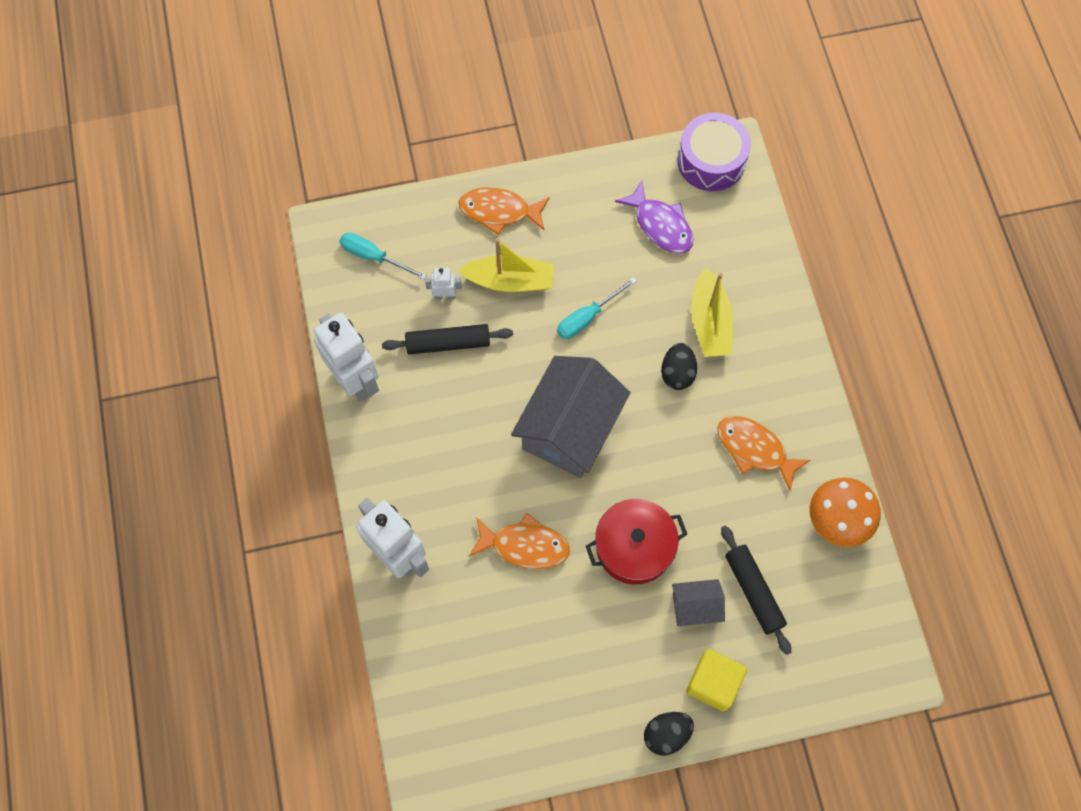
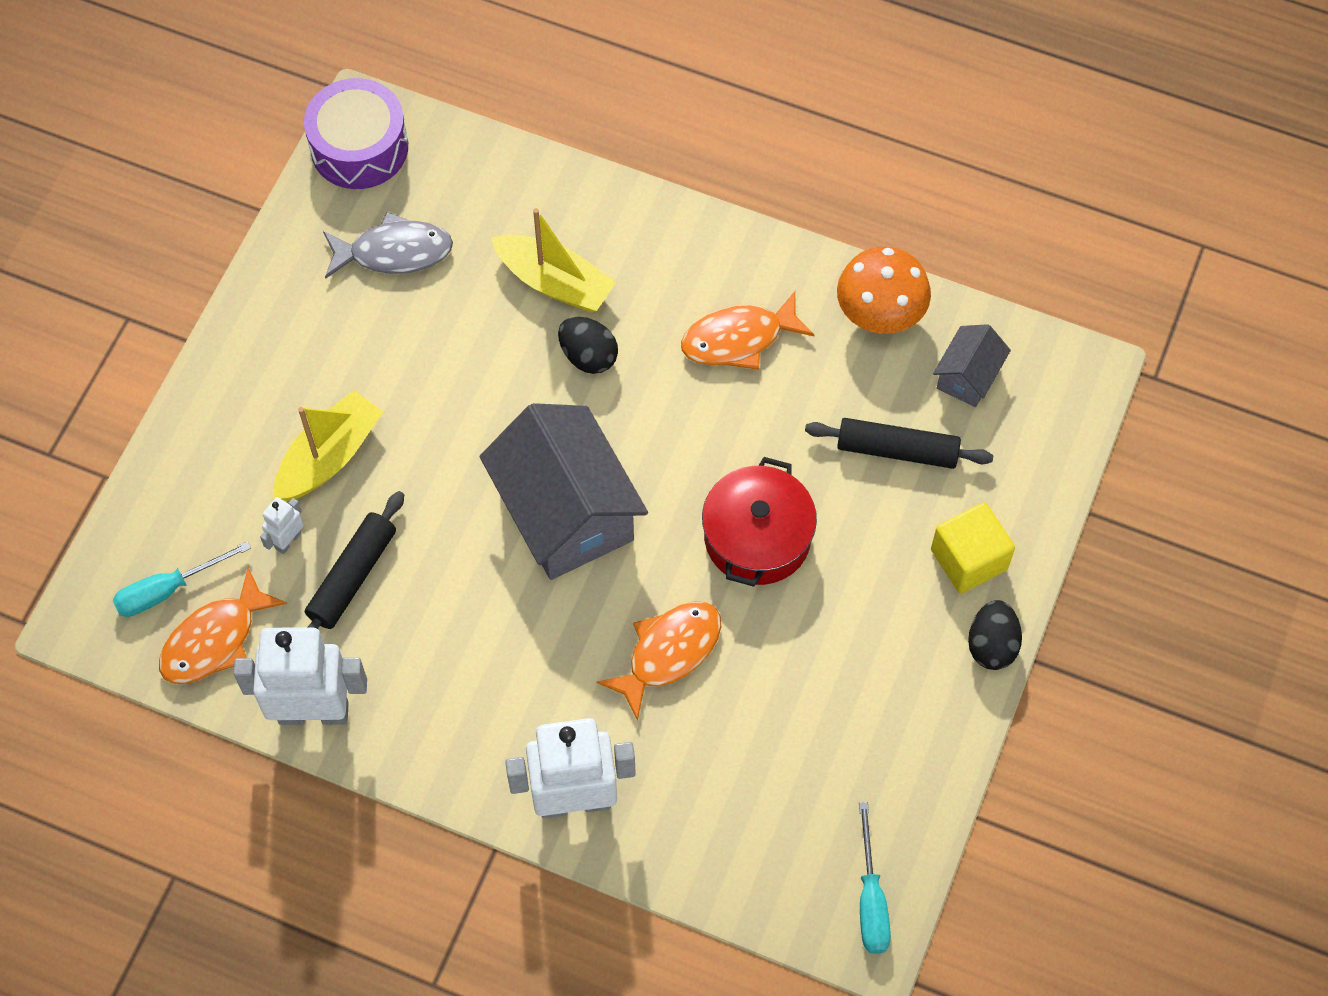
camera: 55 degrees left, 5 degrees down
orange fish [459,187,550,235] -> orange fish moved to [159,567,287,684]
turquoise screwdriver [557,277,637,339] -> turquoise screwdriver moved to [859,802,891,954]
purple fish [615,180,693,253] -> grey fish [323,212,453,279]
grey house [672,579,725,626] -> grey house moved to [933,324,1011,407]

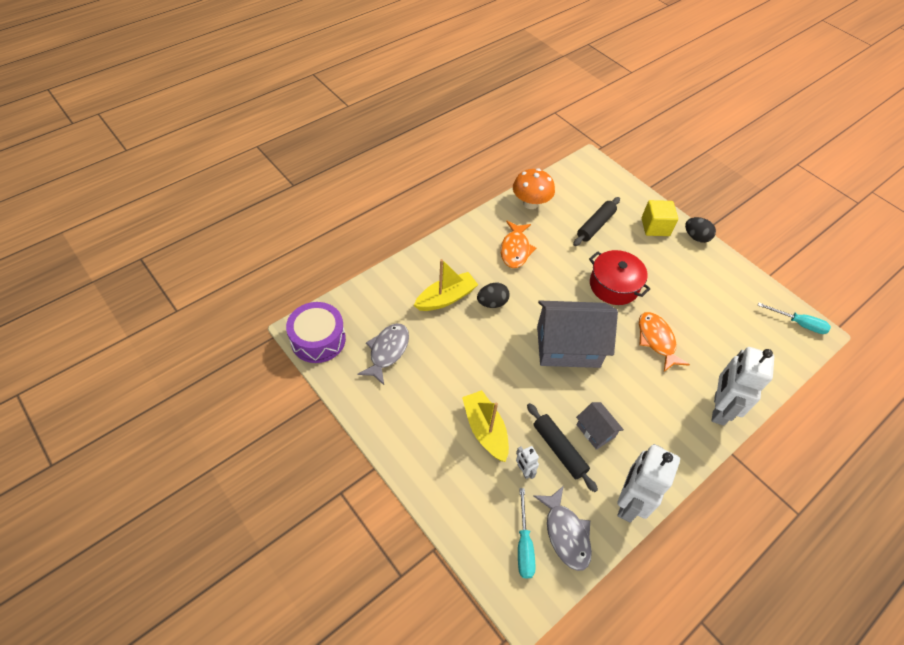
camera: 65 degrees left, 10 degrees down
orange fish [159,567,287,684] -> grey fish [533,486,592,571]
grey house [933,324,1011,407] -> grey house moved to [576,402,624,450]

